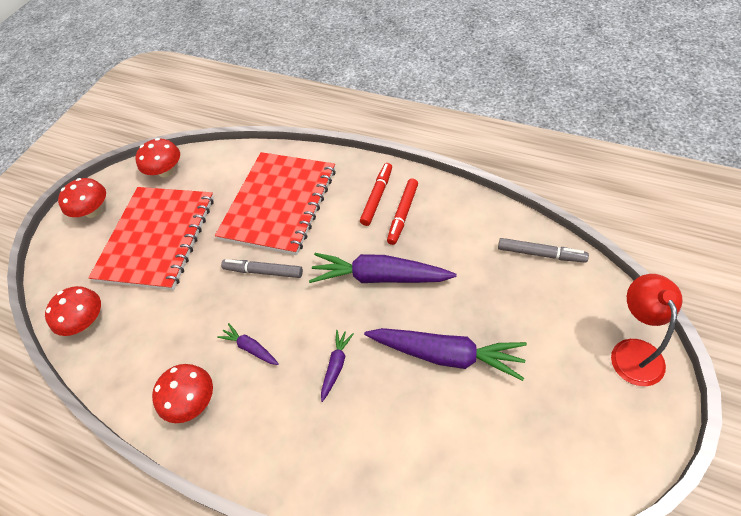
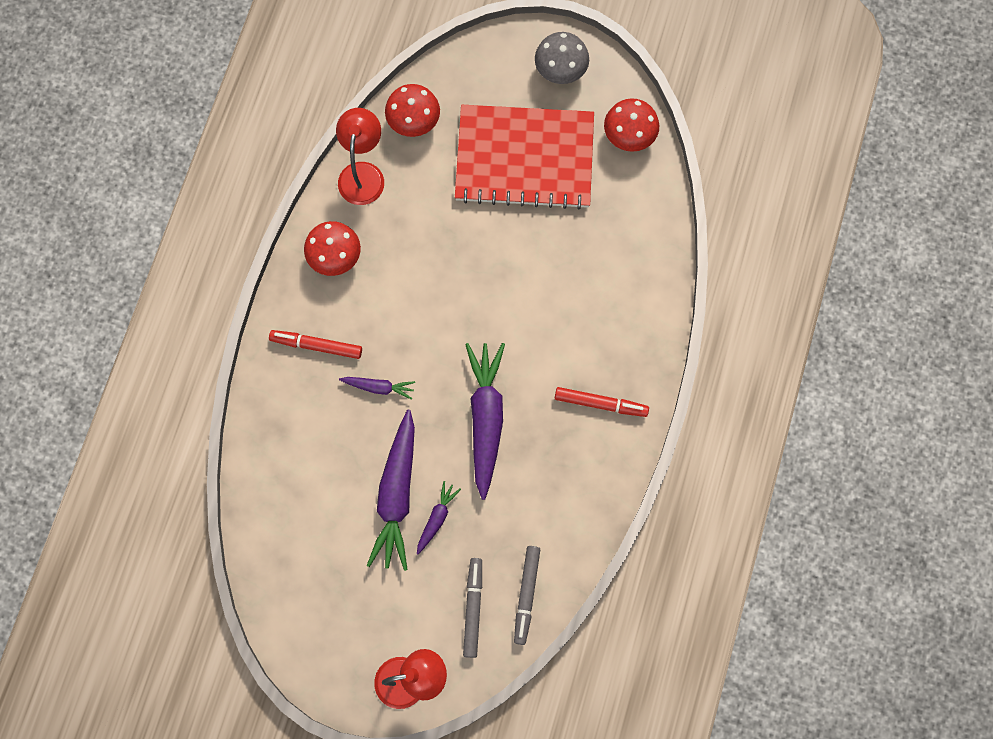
camera: 75 degrees right, 20 degrees up
red mushroom [58,178,106,218] -> grey mushroom [535,32,589,84]
red notebook [215,152,336,255] -> none
purple carrot [217,323,279,365] -> purple carrot moved to [417,481,461,554]
grey marker [221,259,303,278] -> grey marker moved to [463,558,482,658]
red marker [387,179,418,245] -> red marker moved to [269,330,362,359]
none -> red lamp [336,108,384,205]

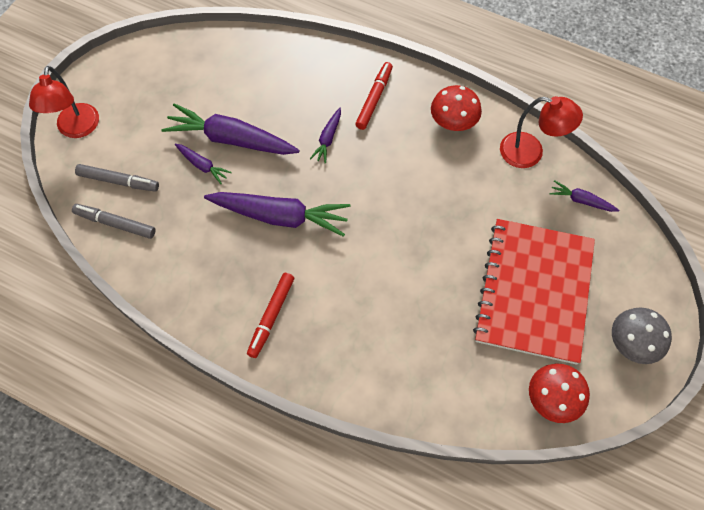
camera: 100 degrees right, 10 degrees down
red mushroom [385,84,440,137] -> purple carrot [550,180,619,212]

